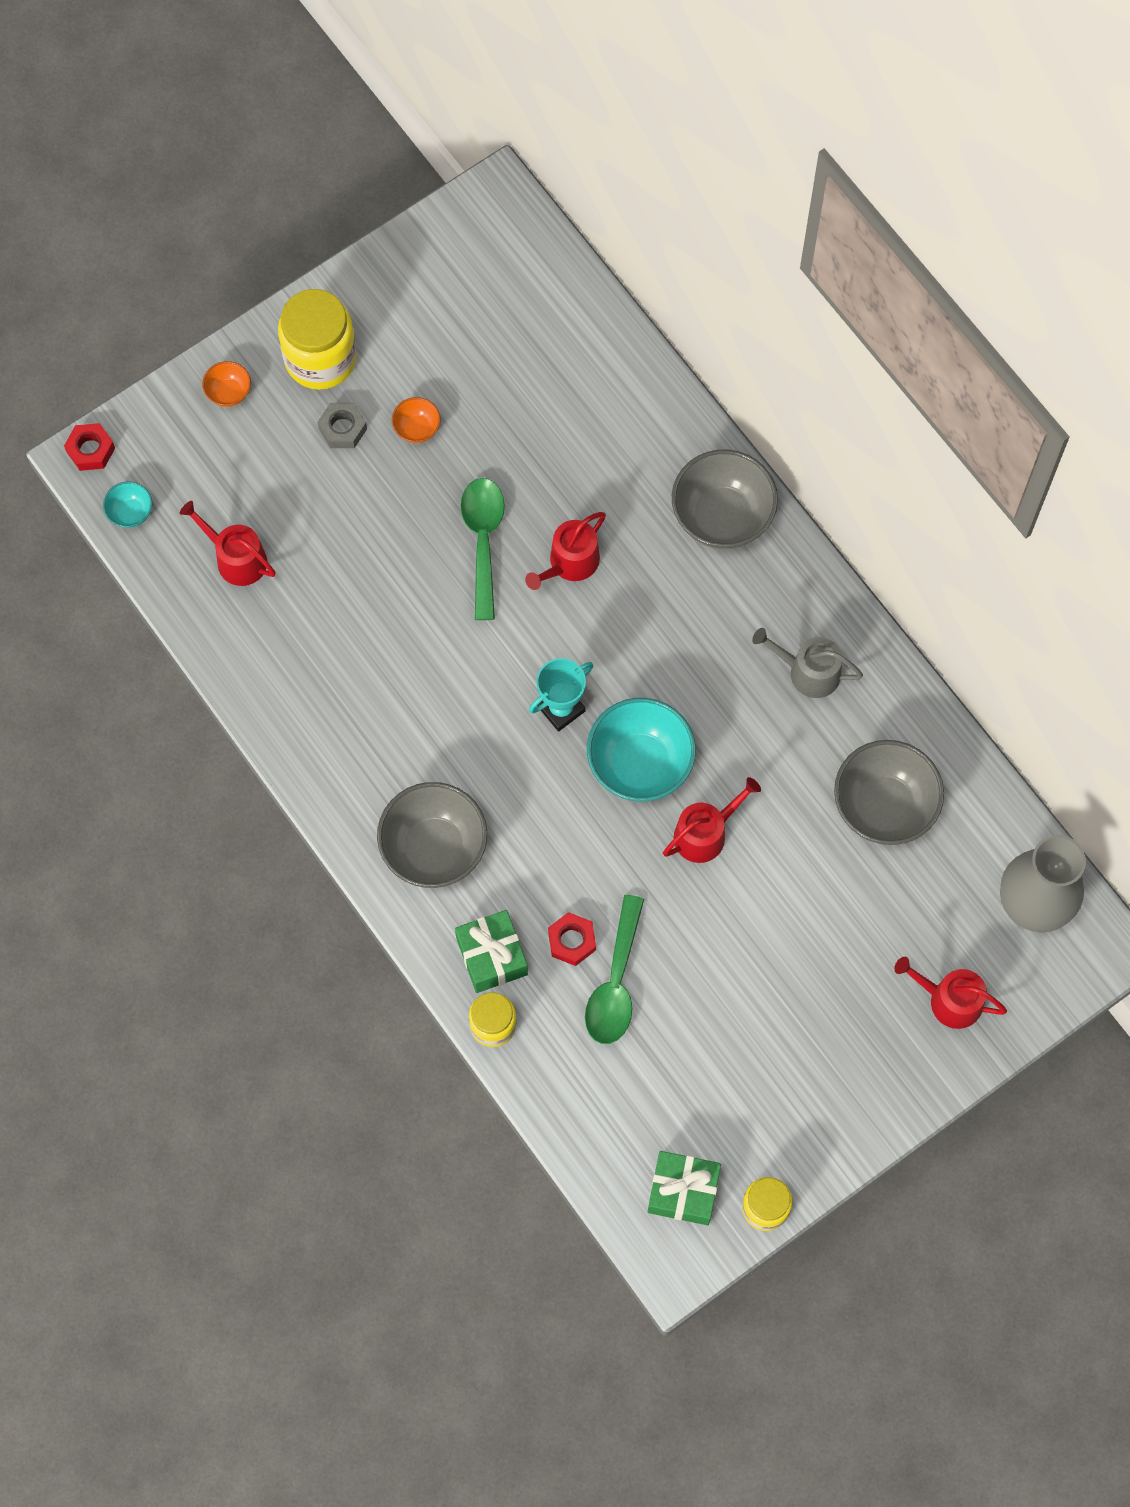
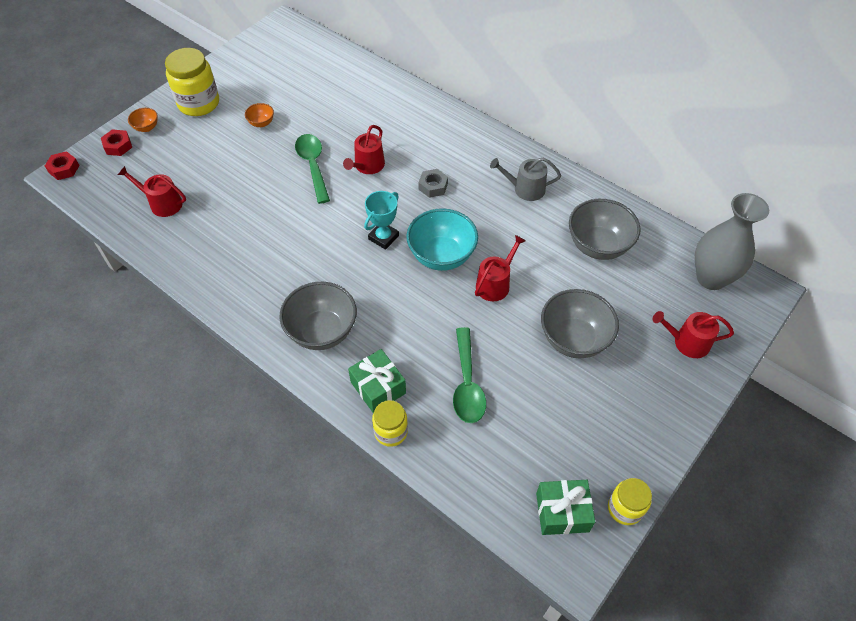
camera: 15 degrees left, 15 degrees down
turquoise bowl [103,481,153,528] -> none
grey nut [317,403,367,448] -> grey nut moved to [418,169,448,198]
red nut [548,912,596,966] -> red nut moved to [101,129,132,156]
grey bowl [672,450,778,549] -> grey bowl moved to [541,289,619,358]

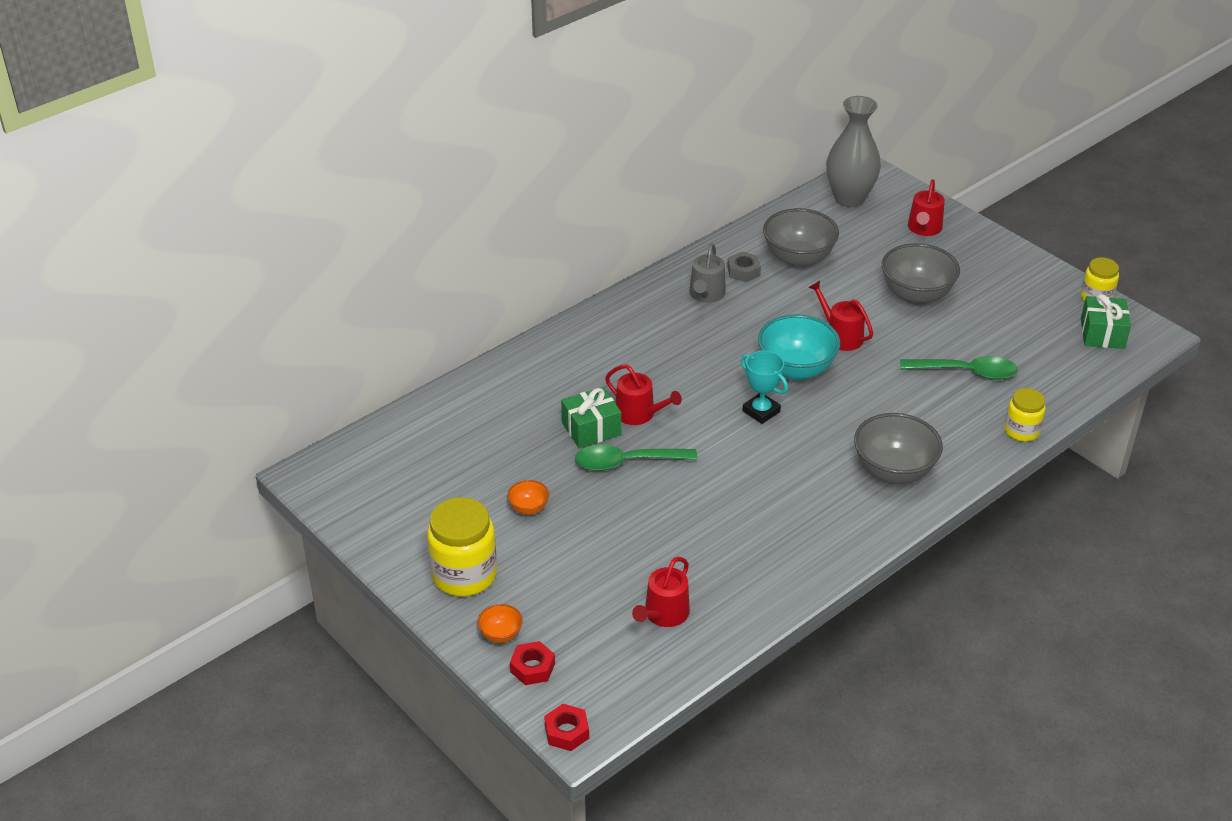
camera: 80 degrees left, 15 degrees down
green gift [348,349,406,413] -> green gift moved to [561,387,621,448]
grey nut [418,169,448,198] -> grey nut moved to [727,252,761,282]

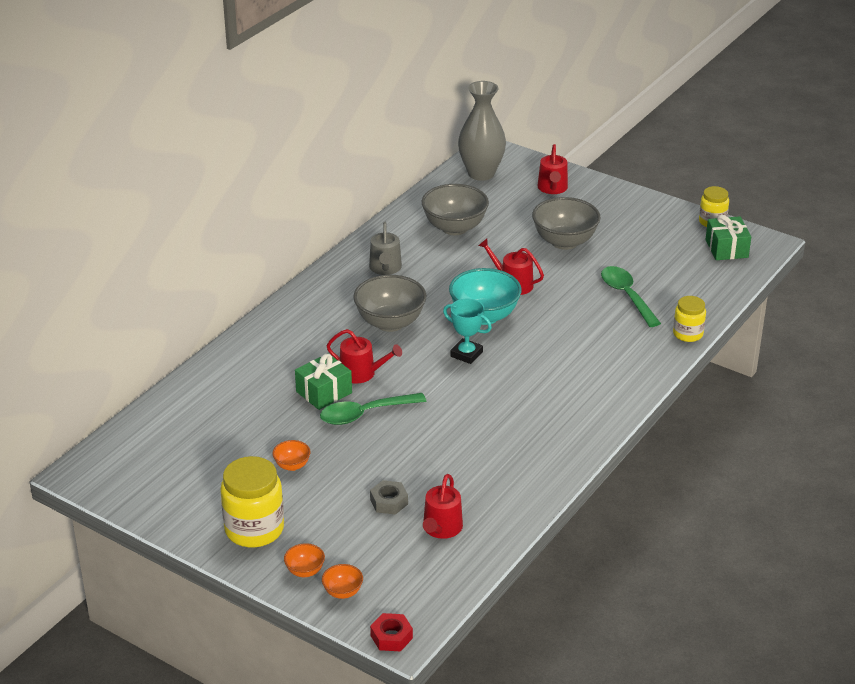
camera: 15 degrees left, 5 degrees down
red nut [510,641,555,685] -> orange bowl [322,564,363,599]
grey nut [727,252,761,282] -> grey nut moved to [370,480,408,515]
grey bowl [854,413,943,484] -> grey bowl moved to [353,275,427,332]
green spoon [900,356,1018,380] -> green spoon turned 105 degrees counterclockwise [601,266,661,327]

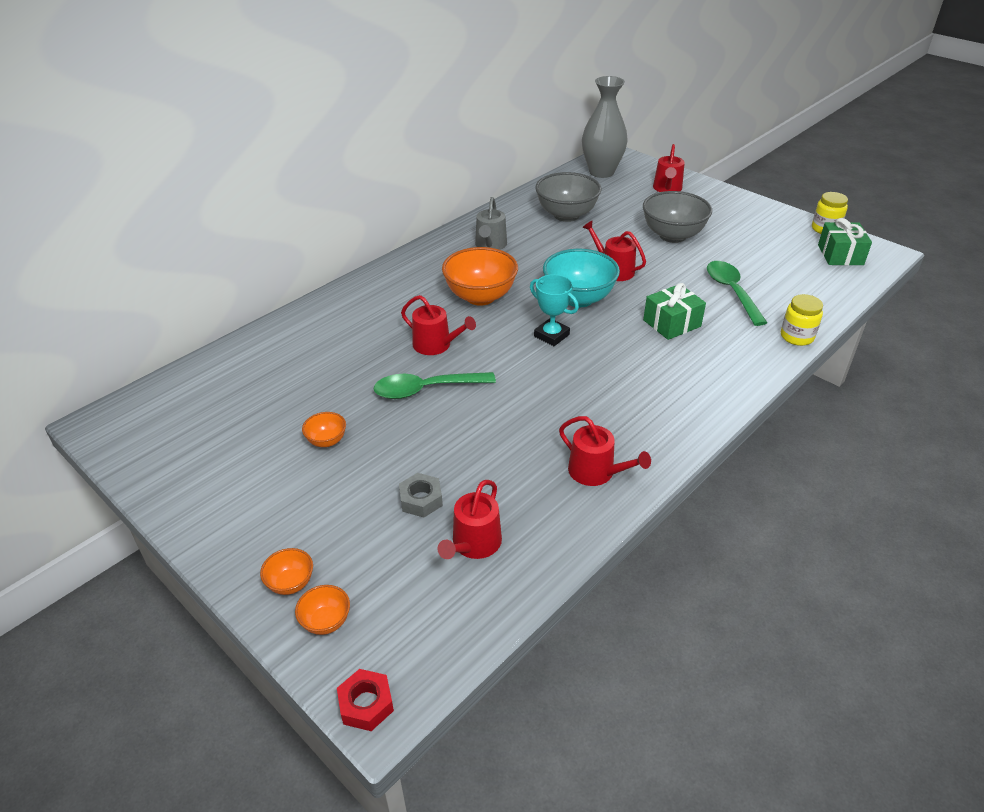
camera: 10 degrees right, 5 degrees up
yellow jar [220,456,284,547] -> none
green gift [295,353,352,410] -> green gift moved to [643,283,706,340]
grey bowl [353,275,427,332] -> orange bowl [442,247,518,306]
none -> red watering can [559,416,651,486]

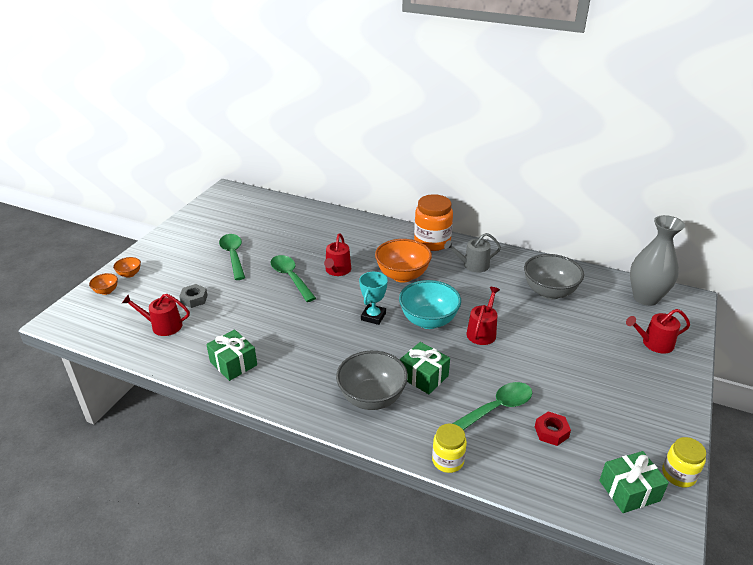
camera: 70 degrees right, 5 degrees down
orange bowl [302,412,346,447] -> green spoon [219,234,245,280]
red nut [337,669,394,731] -> red nut moved to [535,411,571,446]
red watering can [559,416,651,486] -> green gift [206,329,257,381]
grey bowl [643,191,712,243] -> grey bowl moved to [336,351,408,410]
none -> orange jar [414,194,453,251]

